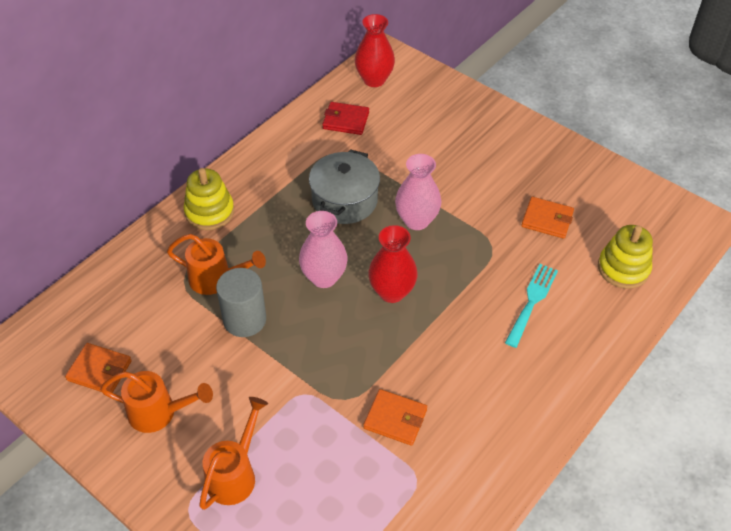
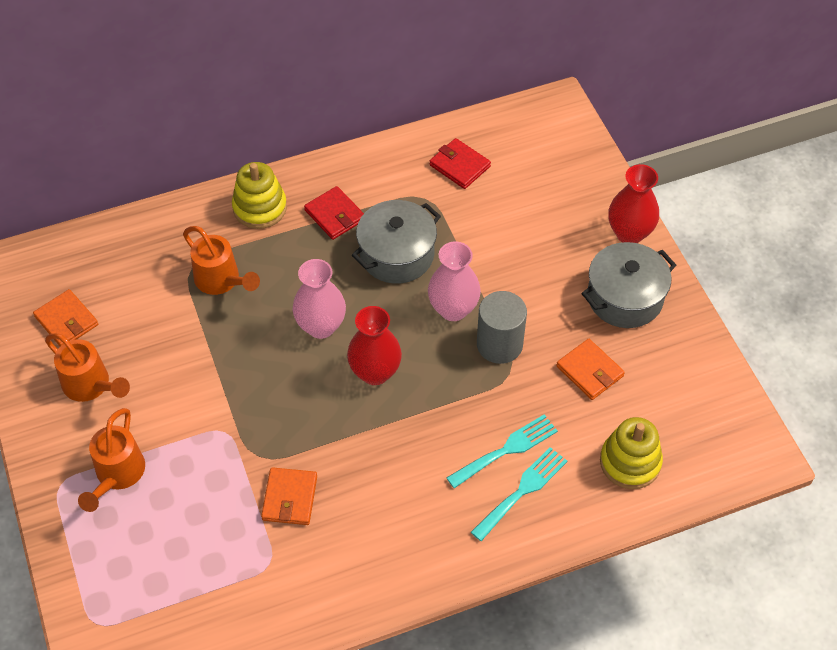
camera: 30 degrees right, 5 degrees up
orange watering can [199,397,268,510] -> orange watering can turned 135 degrees clockwise [78,408,145,512]
grey cylinder [216,268,266,337] -> grey cylinder moved to [477,291,527,364]
red vase [355,14,395,87] -> red vase moved to [608,164,659,243]
orange wallet [363,389,427,446] -> orange wallet turned 45 degrees clockwise [261,467,317,525]
none -> red wallet [304,186,364,240]
none -> turquoise fork [471,447,567,541]
none -> grey pot [582,242,676,328]

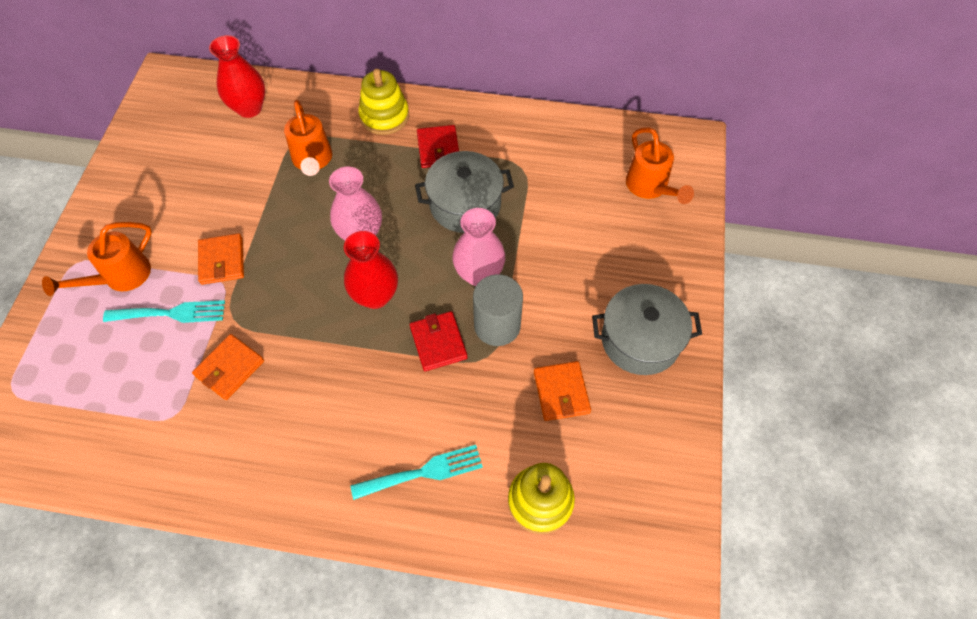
camera: 30 degrees right, 5 degrees up
orange wallet [33,289,98,346] -> orange wallet moved to [198,233,244,285]
orange watering can [45,333,130,402] -> orange watering can moved to [626,127,694,204]
red wallet [430,138,491,189] -> red wallet moved to [410,311,468,371]
turquoise fork [447,414,558,488] -> turquoise fork moved to [103,300,225,323]
red vase [608,164,659,243] -> red vase moved to [209,35,266,118]

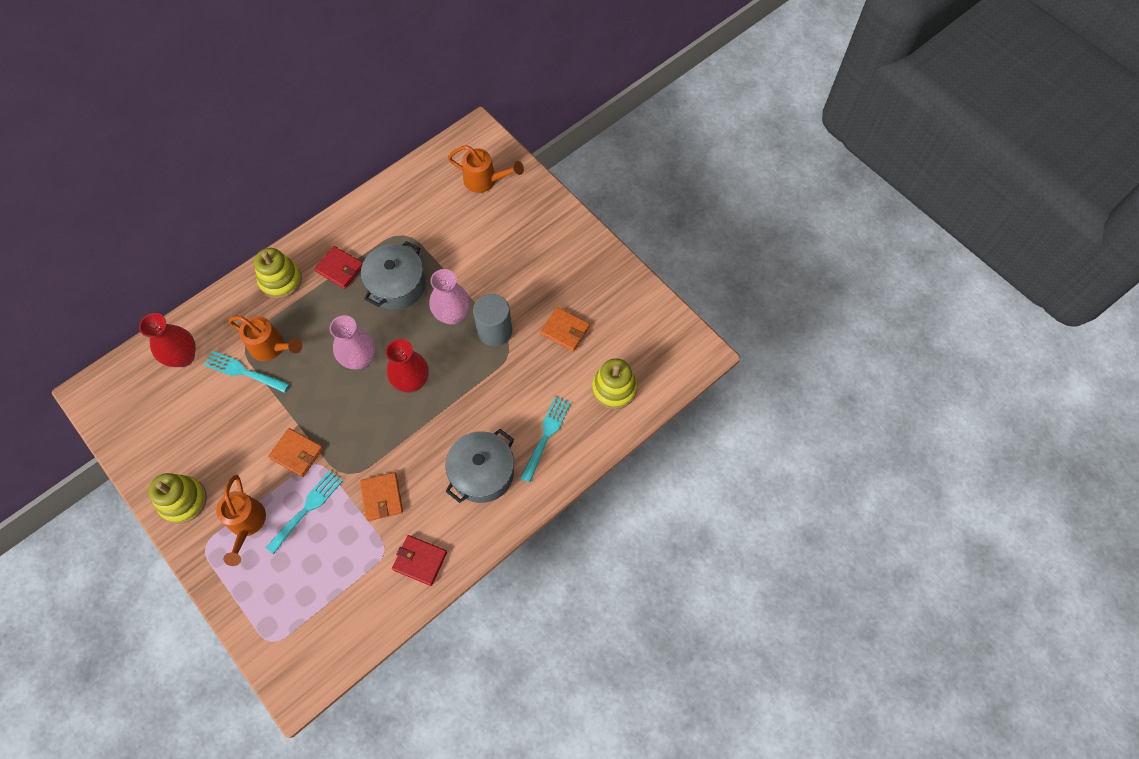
camera: 50 degrees left, 5 degrees up
red wallet [410,311,468,371] -> red wallet moved to [392,535,447,586]
grey pot [592,284,702,375] -> grey pot moved to [445,429,514,503]
none -> yellow stacking toy [148,473,207,524]
none -> turquoise fork [204,351,289,393]

